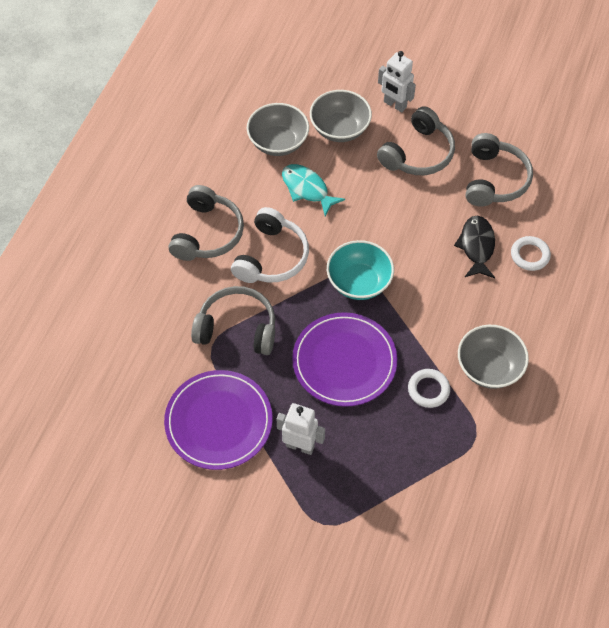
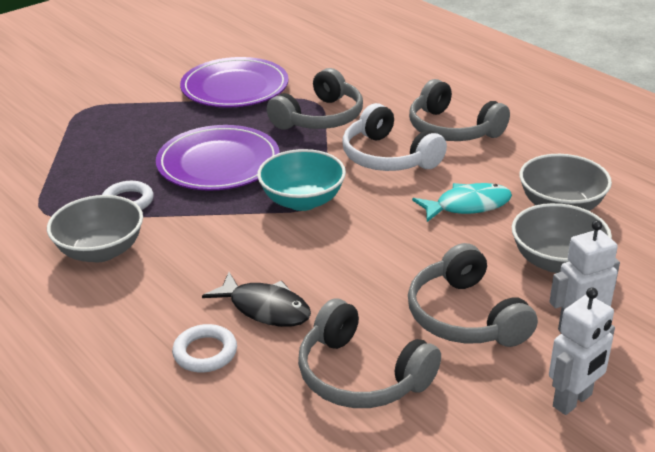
camera: 120 degrees right, 25 degrees down
white robot [277,403,325,455] -> white robot moved to [549,288,615,415]

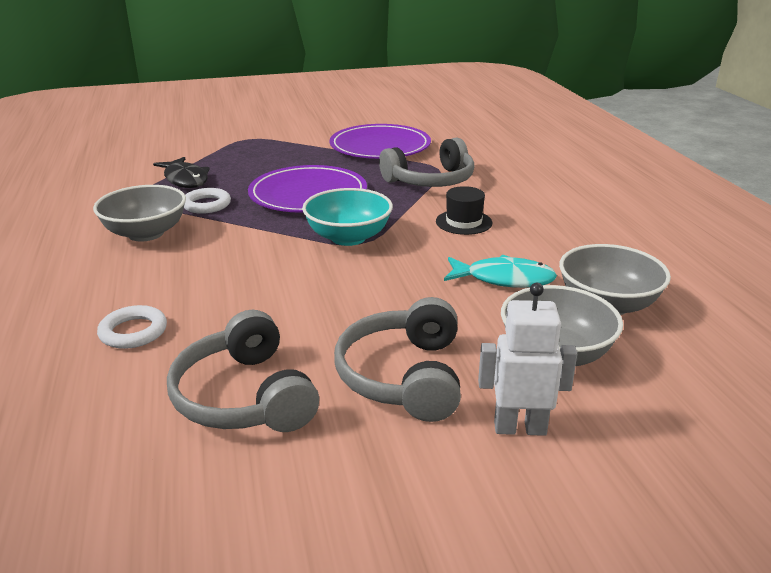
camera: 25 degrees right, 5 degrees down
black fish [202,272,311,327] -> black fish moved to [153,157,209,188]
white headphones [342,103,447,171] -> black hat [436,186,492,235]
grey headphones [409,79,510,141] -> none
white robot [549,288,615,415] -> none

